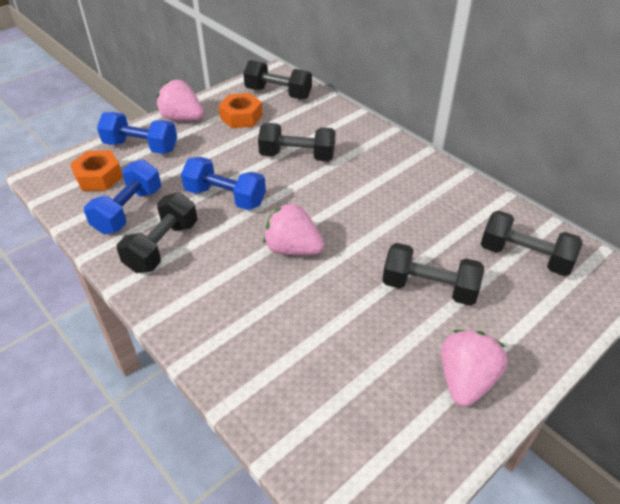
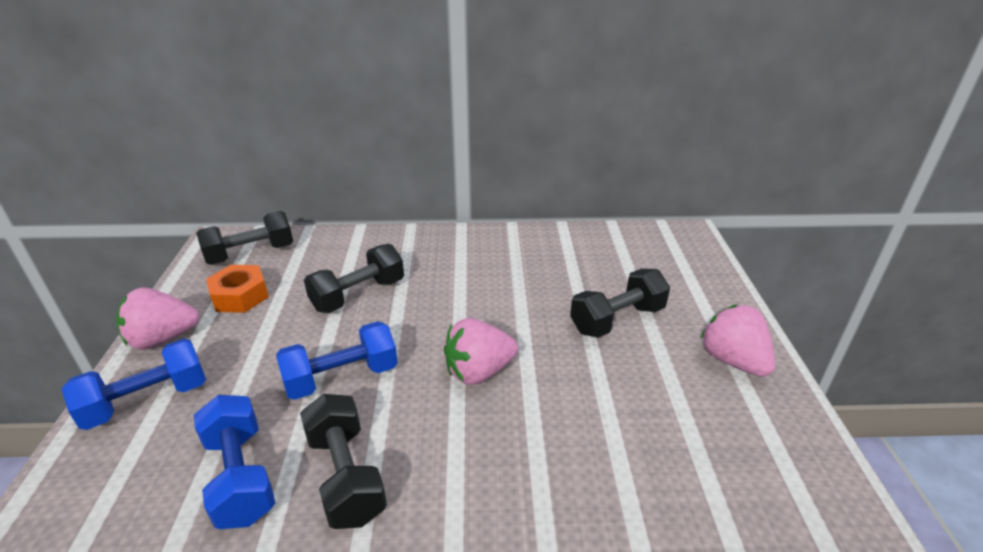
camera: 50 degrees left, 10 degrees down
orange nut [70,151,123,191] -> none
black dumbbell [481,210,582,276] -> none

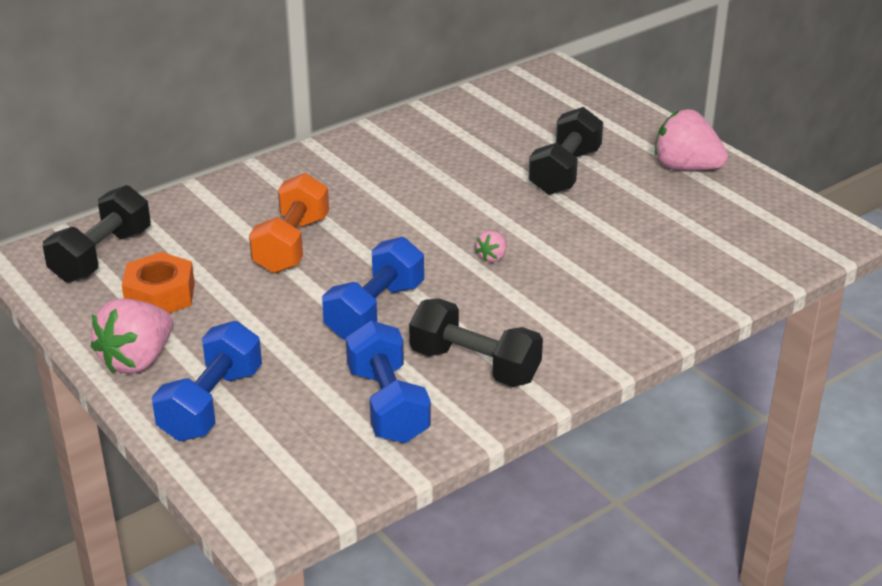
camera: 35 degrees left, 0 degrees up
blue dumbbell [194,395,275,529] -> blue dumbbell turned 45 degrees clockwise [346,321,431,443]
black dumbbell [304,244,404,313] -> orange dumbbell [249,173,329,273]
pink strawberry [444,318,518,385] -> pink strawberry [475,230,507,262], size x0.47

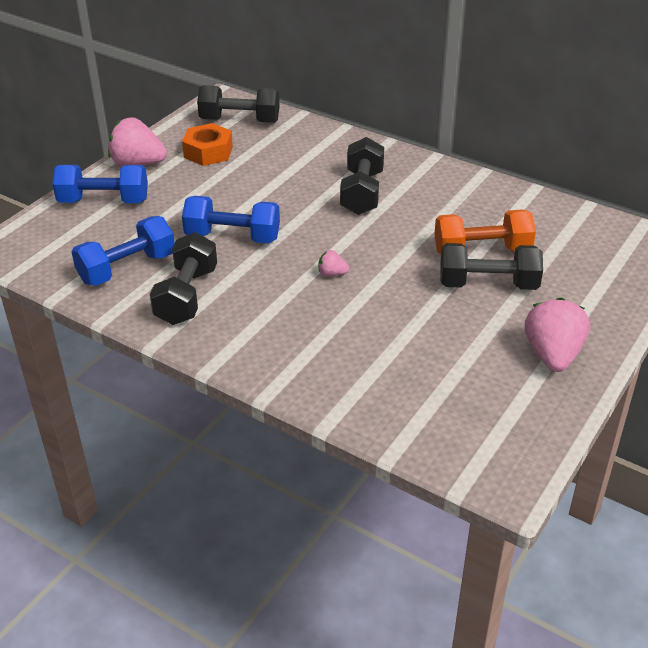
camera: 70 degrees right, 5 degrees up
orange dumbbell [249,173,329,273] -> orange dumbbell moved to [434,210,536,254]
none -> black dumbbell [340,137,384,215]

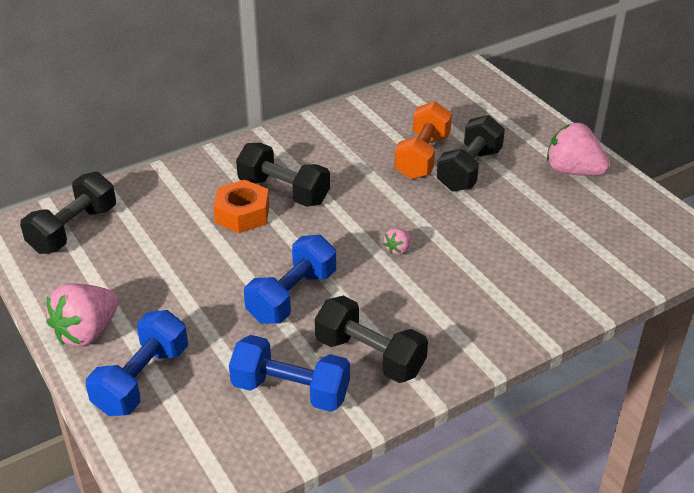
camera: 65 degrees left, 0 degrees up
blue dumbbell [71,216,174,286] -> blue dumbbell turned 60 degrees counterclockwise [229,335,350,412]
orange nut [182,123,233,166] -> orange nut moved to [213,180,269,233]

